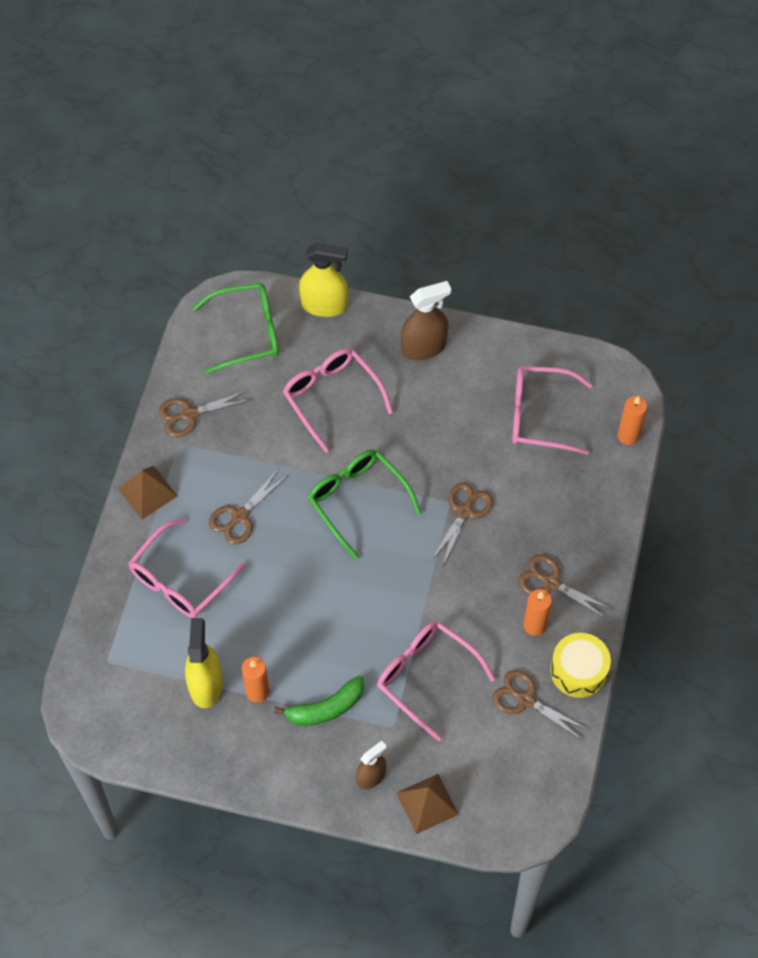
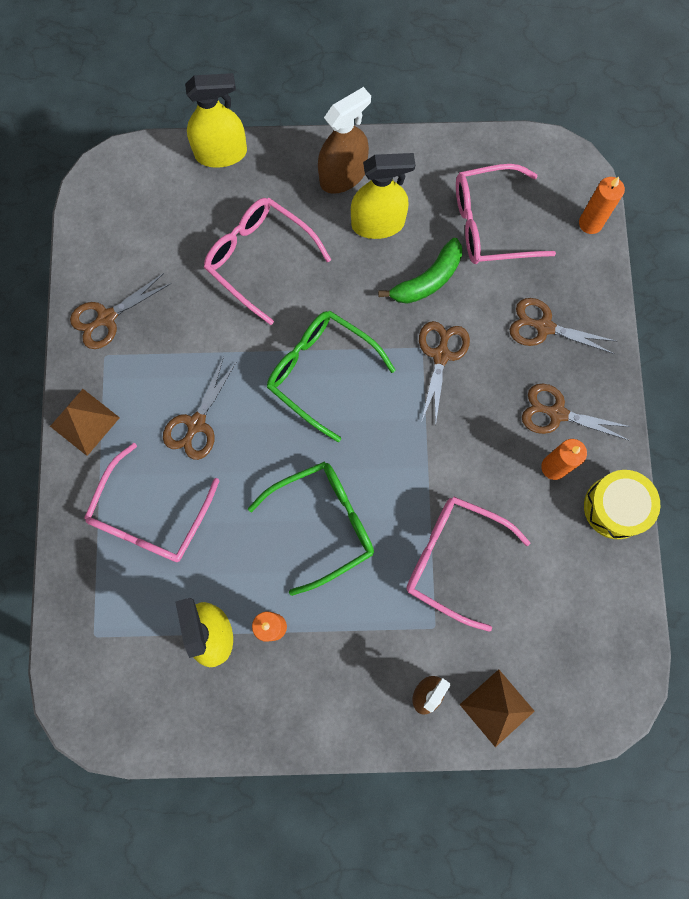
camera: 15 degrees left, 15 degrees up
green glasses [192,283,279,374] -> green glasses moved to [248,461,374,596]
green banana [274,675,364,726] -> green banana moved to [378,238,462,304]
brown scissors [492,670,589,740] -> brown scissors moved to [510,298,616,354]
none -> yellow spray bottle [351,153,415,239]

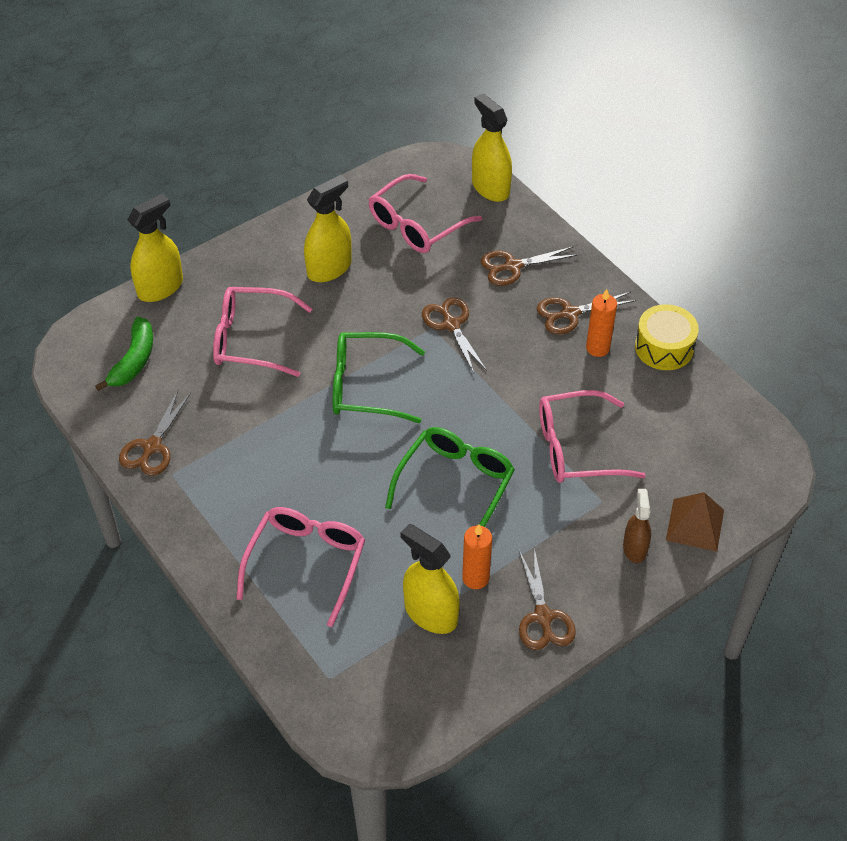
camera: 35 degrees left, 25 degrees down
brown pyramid [50,389,120,456] -> none
pink glasses [84,443,219,562] -> pink glasses turned 150 degrees counterclockwise [236,507,365,627]
brown scissors [163,356,236,460] -> brown scissors moved to [519,548,576,650]
brown spray bottle [318,87,371,194] -> none
green banana [378,238,462,304] -> green banana moved to [95,317,153,391]
orange candle [579,177,625,234] -> yellow spray bottle [472,93,512,202]

